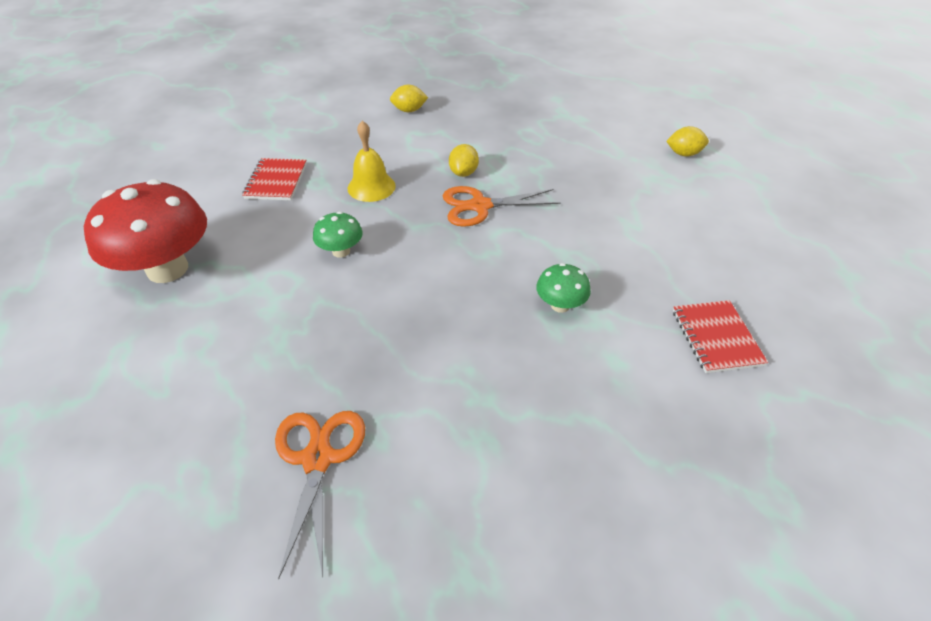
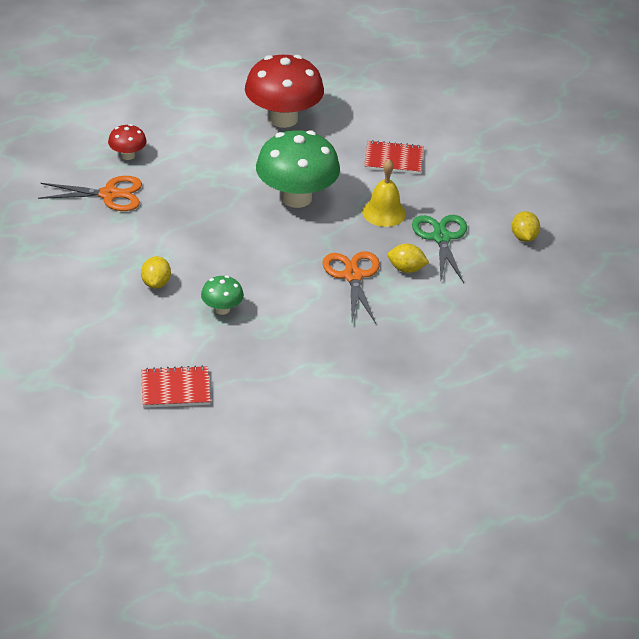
camera: 90 degrees right, 5 degrees down
green mushroom [313,211,363,258] -> green mushroom [256,130,340,208], size x2.13
yellow lemon [666,126,709,157] -> yellow lemon moved to [141,256,171,289]
none -> red mushroom [108,124,147,160]
none -> green scissors [412,215,467,283]

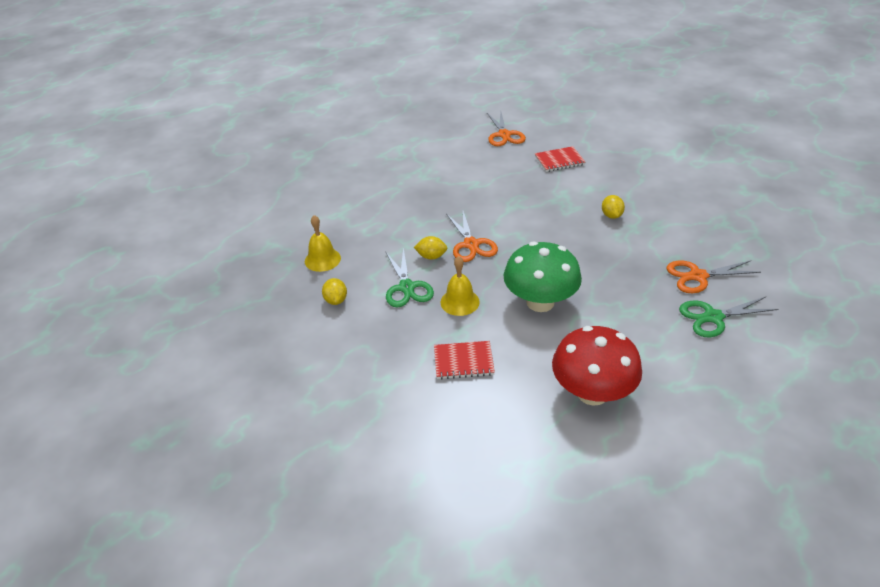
camera: 175 degrees right, 0 degrees up
red mushroom [108,124,147,160] -> green scissors [679,297,778,337]
green mushroom [201,276,244,315] -> none
none -> yellow bell [305,215,341,272]
none -> orange scissors [487,113,526,146]

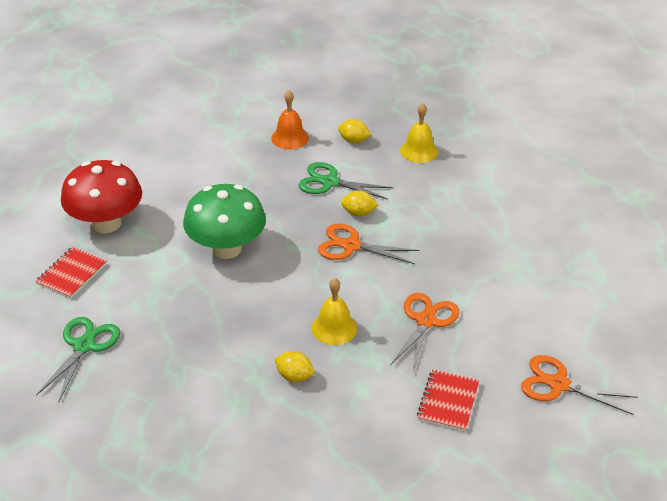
camera: 120 degrees right, 0 degrees up
yellow lemon [414,236,447,260] -> yellow lemon turned 60 degrees clockwise [341,190,378,216]
red notebook [434,341,495,379] -> red notebook moved to [35,247,107,299]
yellow bell [441,256,480,316] -> yellow bell moved to [312,278,357,345]
orange scissors [667,261,761,293] -> orange scissors moved to [390,293,459,372]
none -> orange bell [271,90,309,150]

